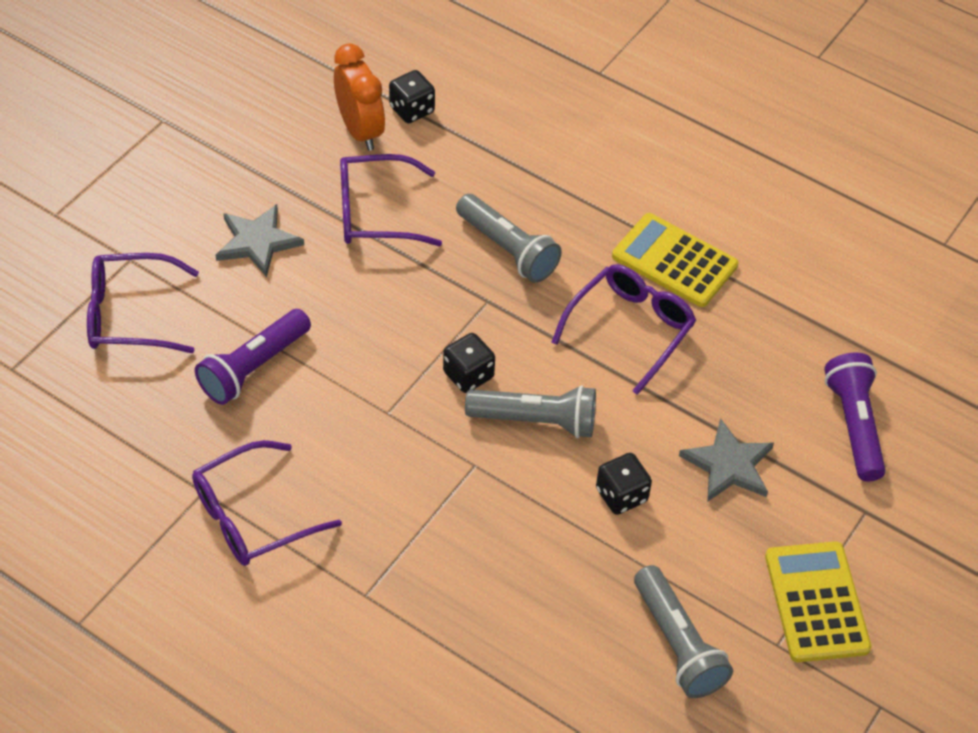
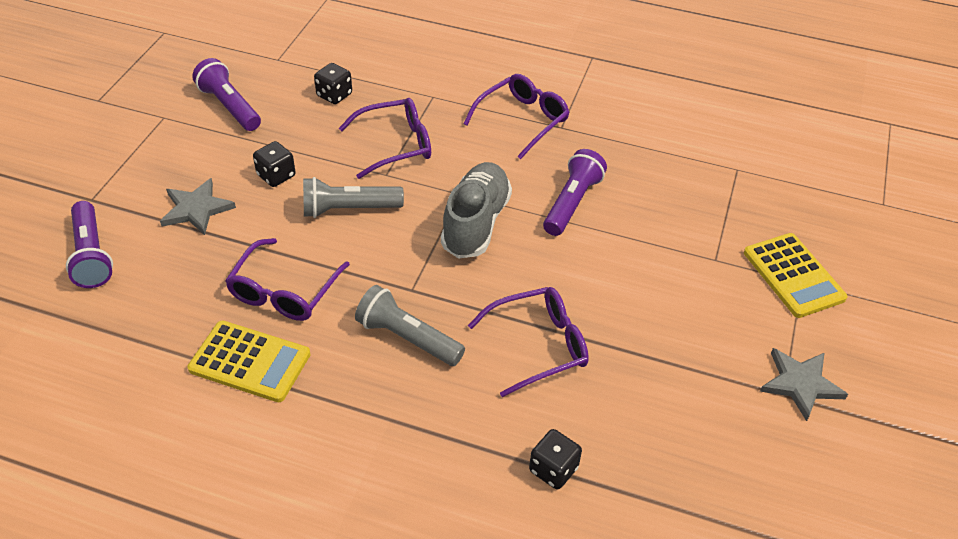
camera: 165 degrees right, 5 degrees down
purple glasses [87,253,199,353] -> purple glasses moved to [339,98,431,179]
grey star [216,204,304,277] -> grey star moved to [760,348,848,421]
orange clock [334,43,385,151] -> none
black dice [443,333,495,393] -> black dice moved to [314,63,352,104]
grey flashlight [634,565,733,698] -> purple flashlight [192,58,261,131]
yellow calculator [765,541,872,662] -> yellow calculator moved to [744,233,848,318]
none -> grey shoe [441,162,512,259]

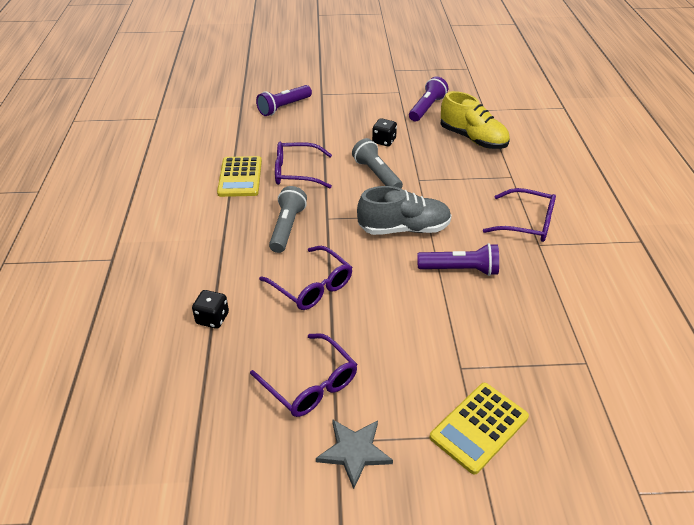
camera: 70 degrees right, 5 degrees down
grey star [160,178,236,235] -> none
black dice [314,63,352,104] -> yellow shoe [440,91,510,149]
purple glasses [339,98,431,179] -> purple glasses moved to [250,333,357,417]

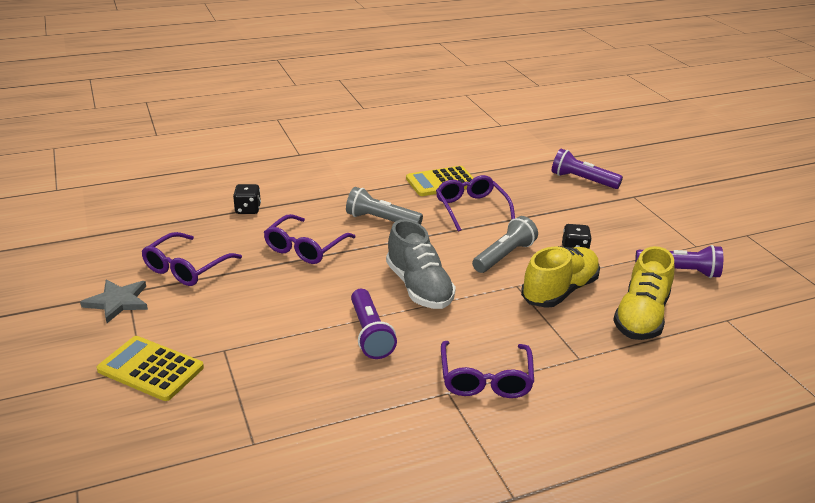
camera: 70 degrees right, 10 degrees down
grey flashlight [269,186,307,253] -> grey flashlight turned 150 degrees counterclockwise [346,187,423,225]
none -> yellow shoe [521,246,600,308]

